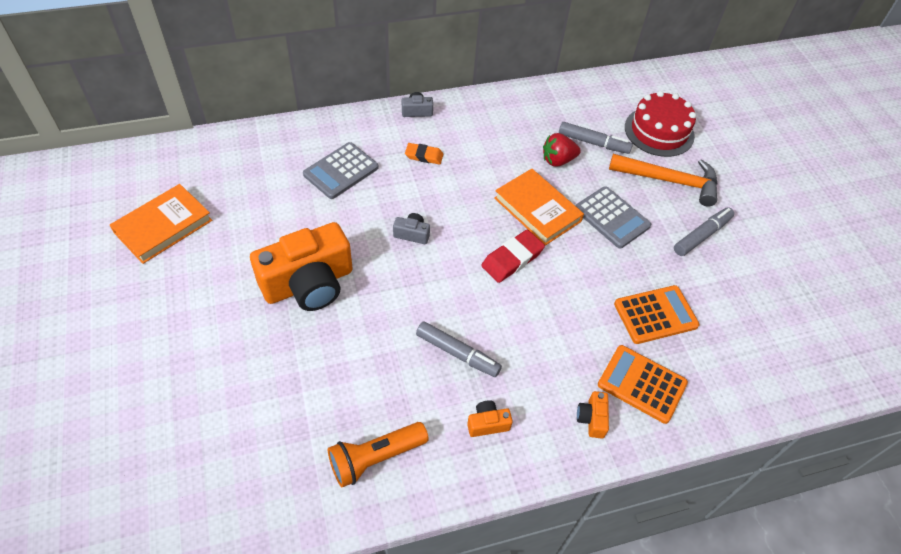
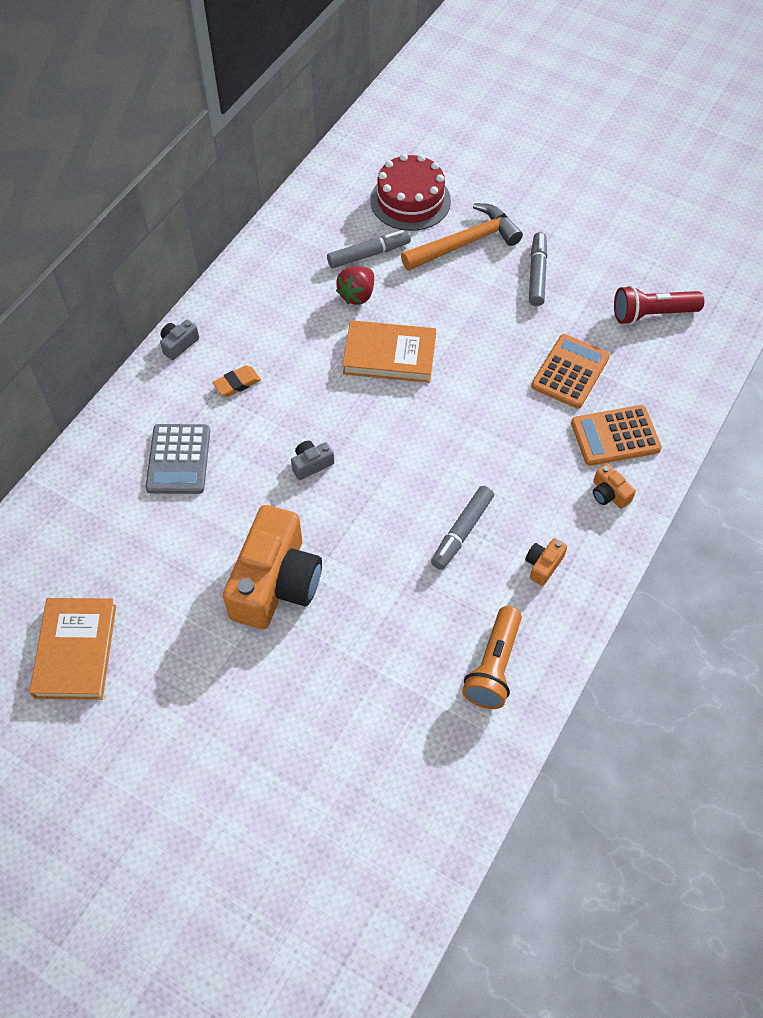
camera: 40 degrees left, 5 degrees up
grey marker [416,321,502,377] -> grey marker turned 135 degrees clockwise [431,486,494,570]
red eraser [481,230,545,283] -> none
grey calculator [575,186,651,249] -> none
none -> red flashlight [614,285,704,325]

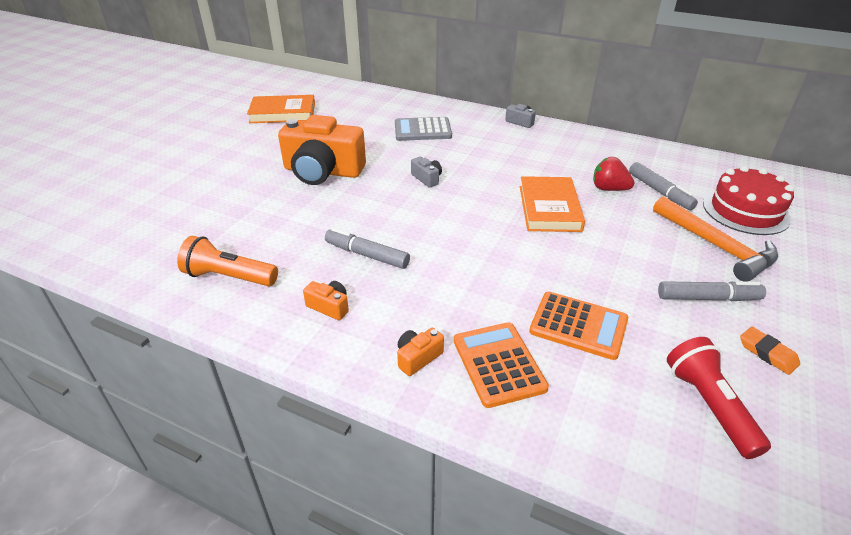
camera: 85 degrees right, 20 degrees down
orange eraser [212,365,261,397] -> orange eraser moved to [740,327,800,375]

